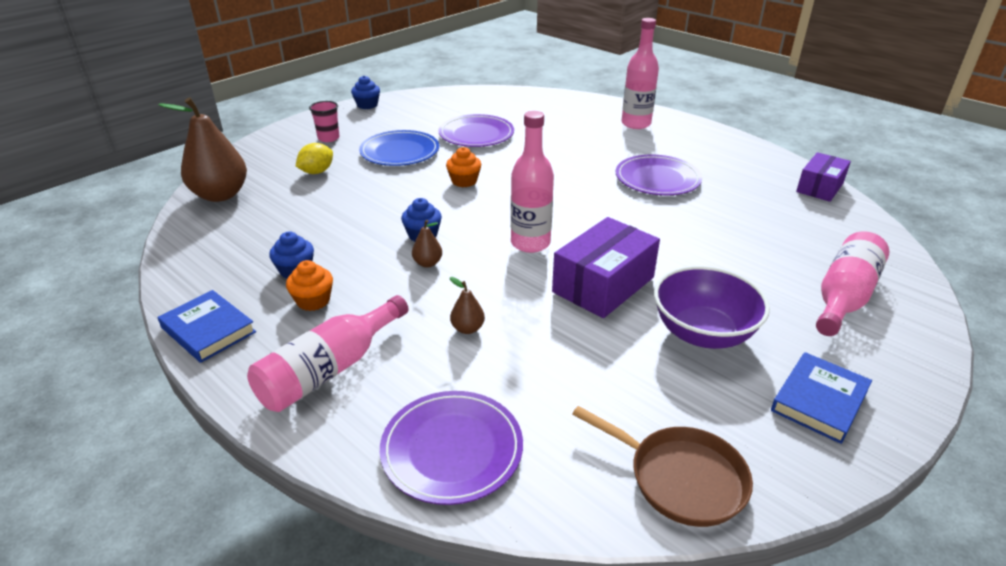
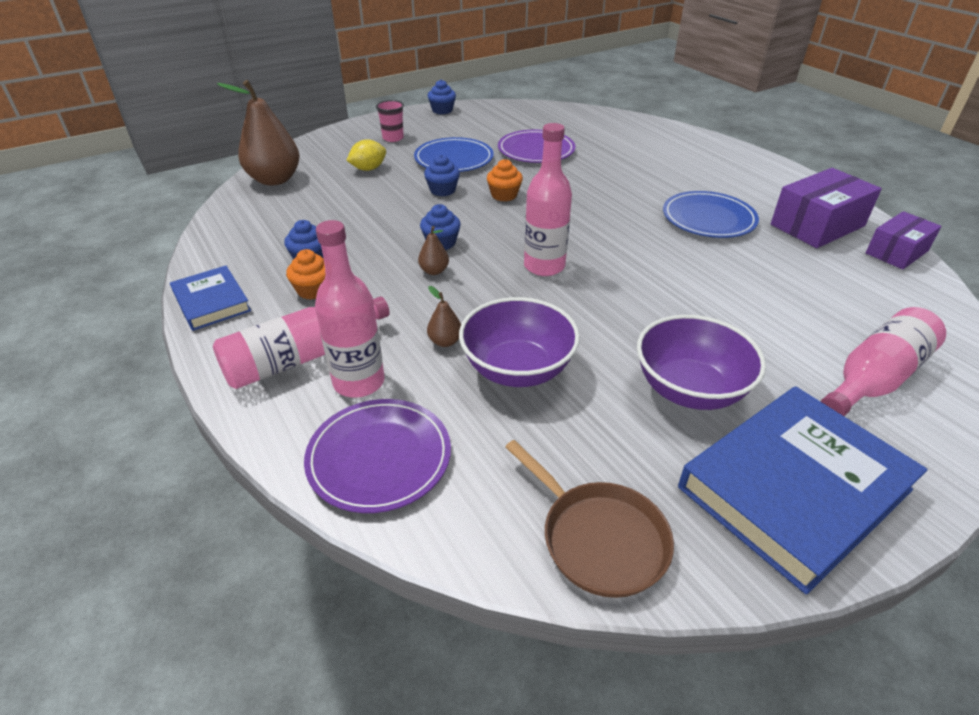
camera: 15 degrees right, 5 degrees up
purple box [552,217,660,318] -> purple box moved to [771,168,882,248]
purple plate [616,154,702,196] -> blue plate [663,191,759,238]
pink bottle [622,18,659,129] -> pink bottle moved to [315,220,385,398]
blue book [771,352,872,444] -> blue book [678,386,927,594], size x1.86
none -> blue cupcake [424,154,460,196]
none -> purple bowl [459,297,580,387]

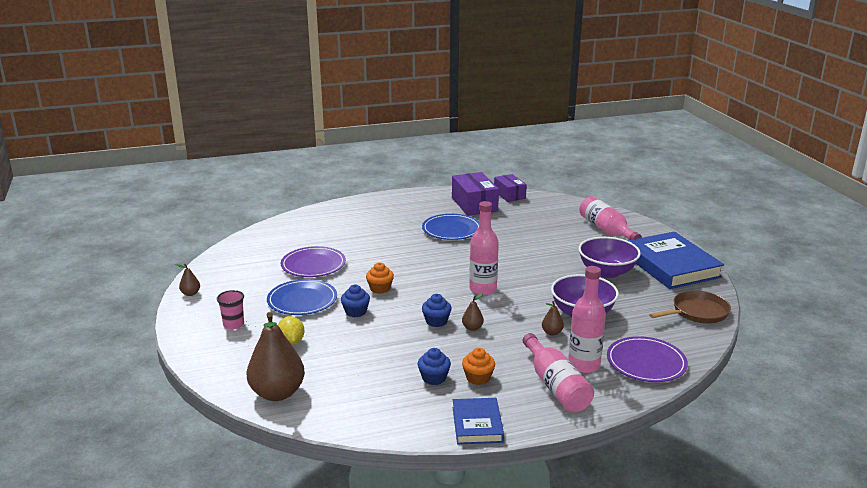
camera: 75 degrees left, 15 degrees down
blue book [170,266,251,331] -> blue book turned 75 degrees counterclockwise [453,398,504,444]
blue cupcake [428,80,456,114] -> brown pear [175,264,200,296]

